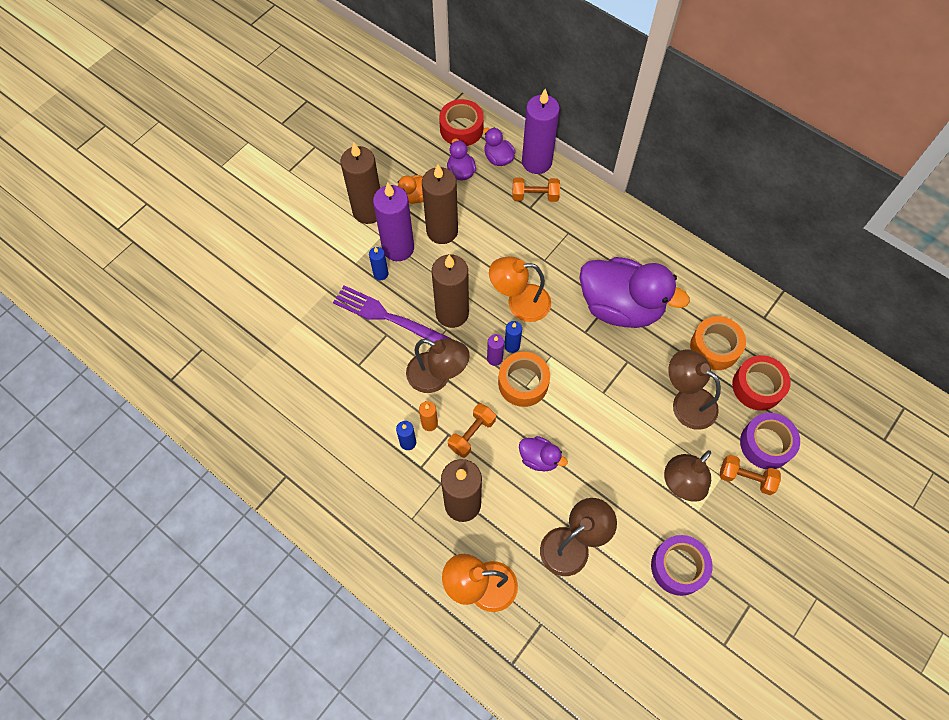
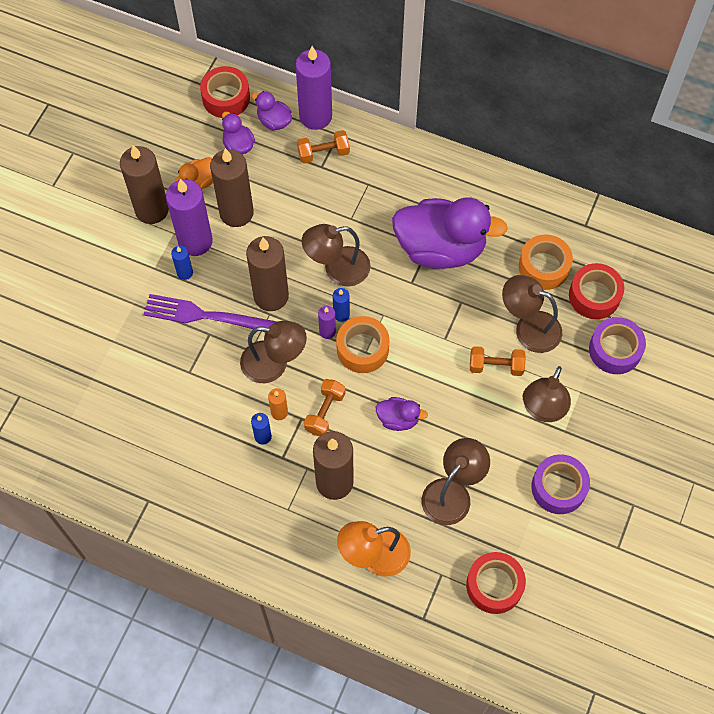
camera: 15 degrees left, 0 degrees up
orange lamp [489,256,551,322] -> brown lamp [302,224,370,286]
orange dumbbell [720,455,781,495] -> orange dumbbell moved to [470,346,526,376]
none -> red tape [466,552,526,614]

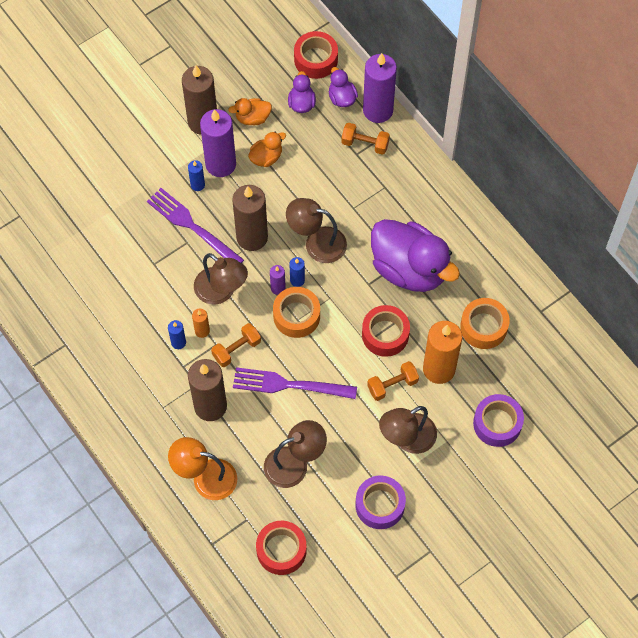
camera: 30 degrees right, 0 degrees up
brown candle [210,148,254,227] -> orange duck [248,131,286,167]
purple duck [376,397,428,431] -> purple fork [233,367,357,399]
orange dumbbell [470,346,526,376] -> orange dumbbell turned 60 degrees counterclockwise [367,361,419,401]
brown lamp [502,275,562,353] -> orange candle [423,321,462,384]
red tape [569,263,624,319] -> red tape moved to [362,305,410,357]

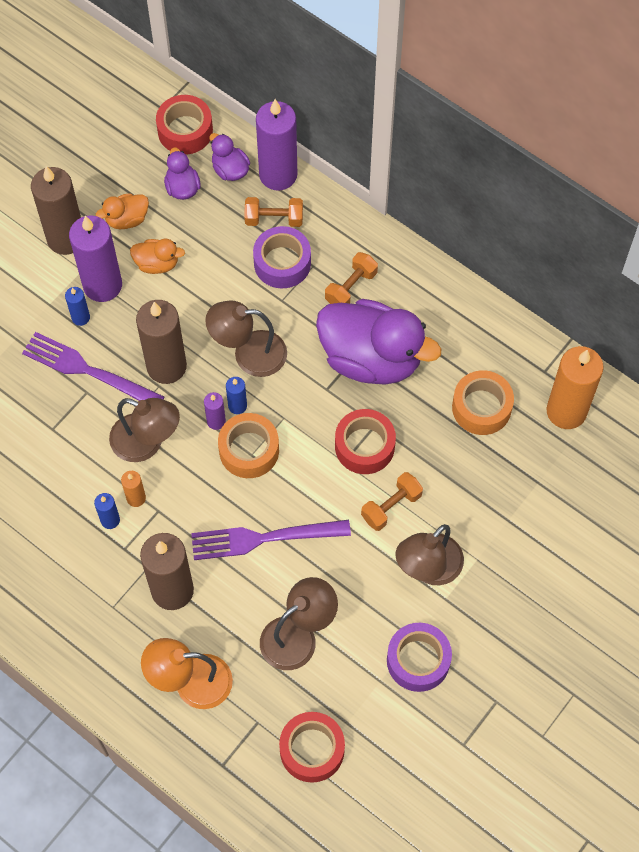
camera: 15 degrees left, 0 degrees up
orange dumbbell [211,323,261,367] -> orange dumbbell moved to [325,252,378,304]
orange duck [248,131,286,167] -> orange duck turned 60 degrees clockwise [130,239,185,274]
orange candle [423,321,462,384] -> orange candle moved to [547,346,604,429]
purple tape [473,394,524,447] -> purple tape moved to [253,226,311,288]

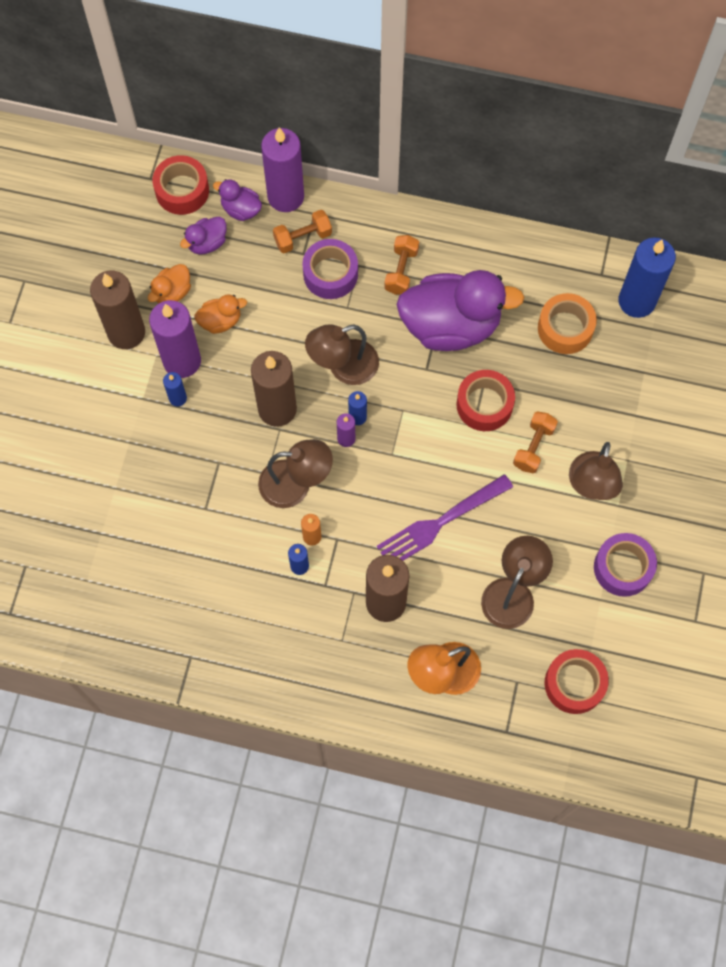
camera: 25 degrees left, 5 degrees up
purple fork [22,332,164,401] -> none
purple duck [164,147,201,200] -> purple duck turned 90 degrees counterclockwise [180,217,226,255]
orange tape [218,413,279,478] -> none
orange candle [547,346,604,429] -> blue candle [618,238,676,318]

